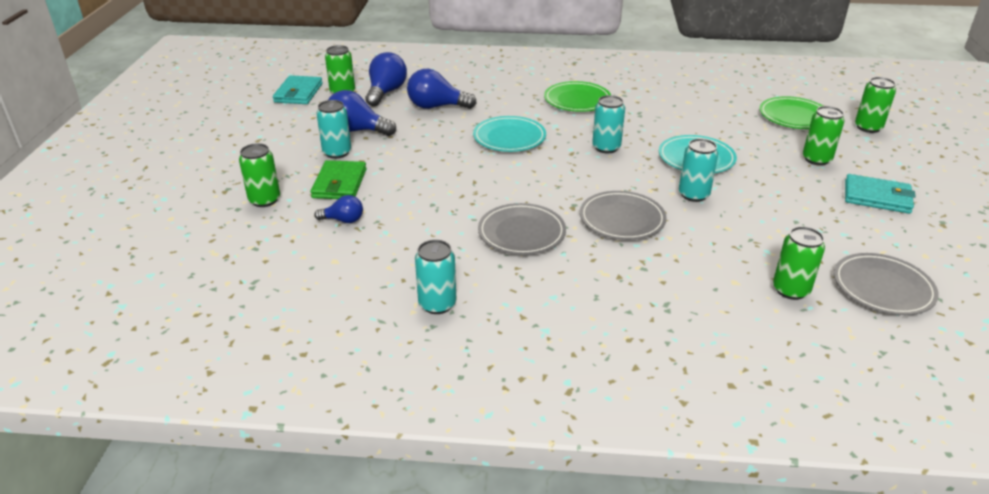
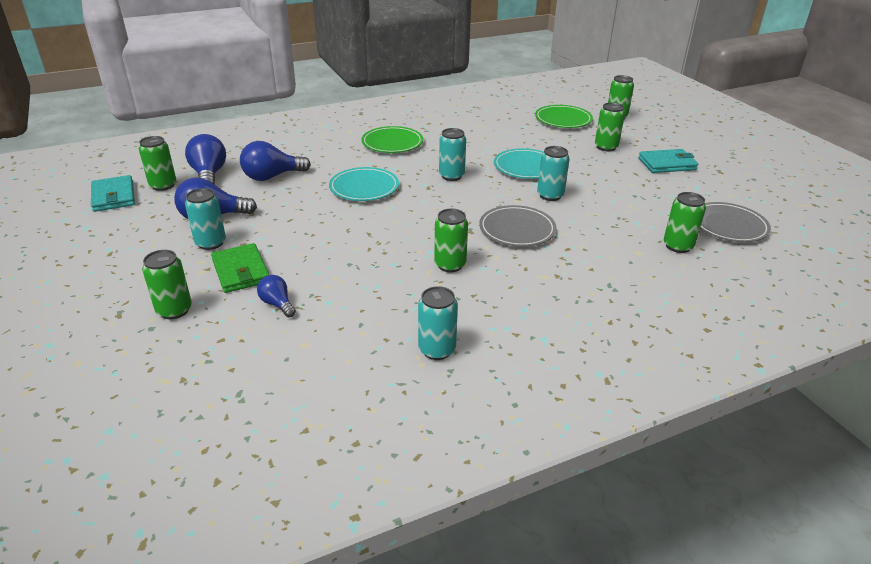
camera: 30 degrees left, 0 degrees up
blue light bulb [314,195,363,223] -> blue light bulb turned 105 degrees counterclockwise [257,275,296,317]
grey plate [478,203,566,255] -> green can [434,209,468,272]

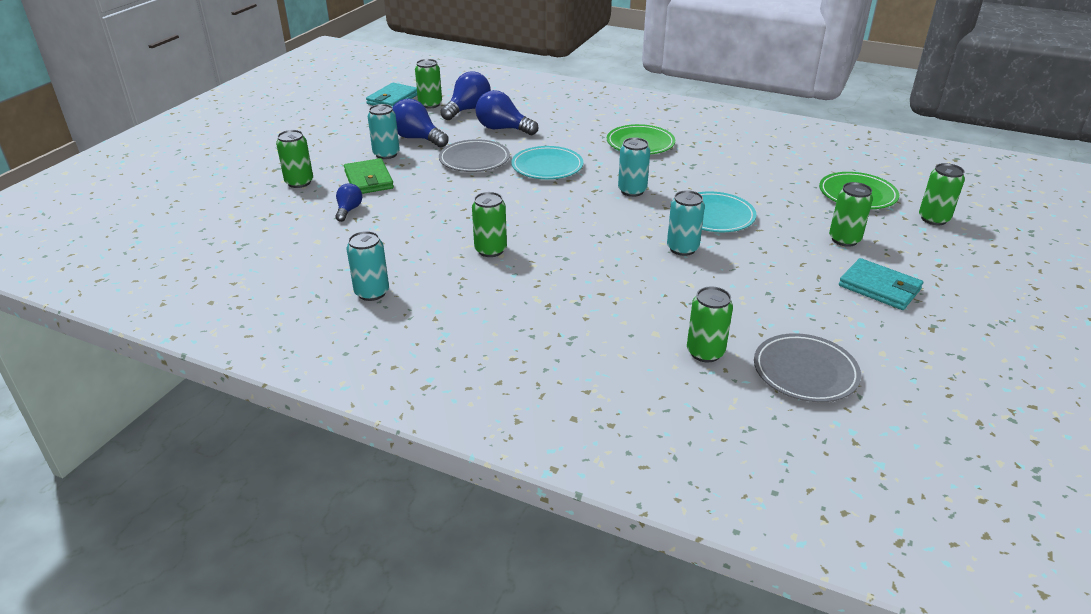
camera: 50 degrees right, 0 degrees up
green wallet [211,243,269,293] -> green wallet turned 45 degrees counterclockwise [344,158,394,194]
grey plate [479,205,556,247] -> grey plate moved to [439,139,510,172]

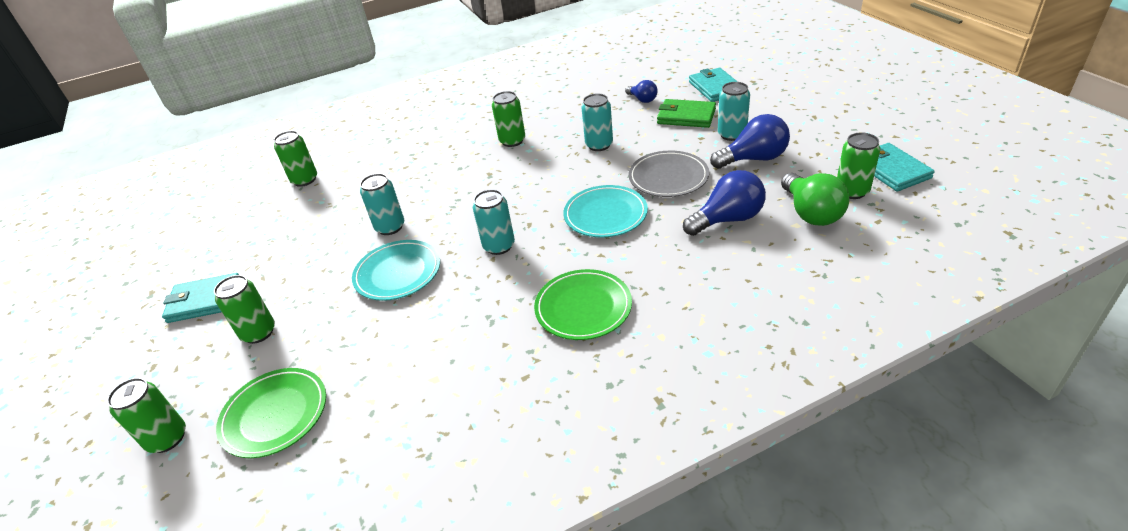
camera: 135 degrees right, 5 degrees up
green can [276,130,313,188] -> turquoise wallet [689,68,738,102]
turquoise can [346,231,389,301] -> turquoise can moved to [581,93,613,151]
blue light bulb [440,71,491,120] -> green light bulb [781,173,849,226]
grey plate [754,333,861,402] -> none

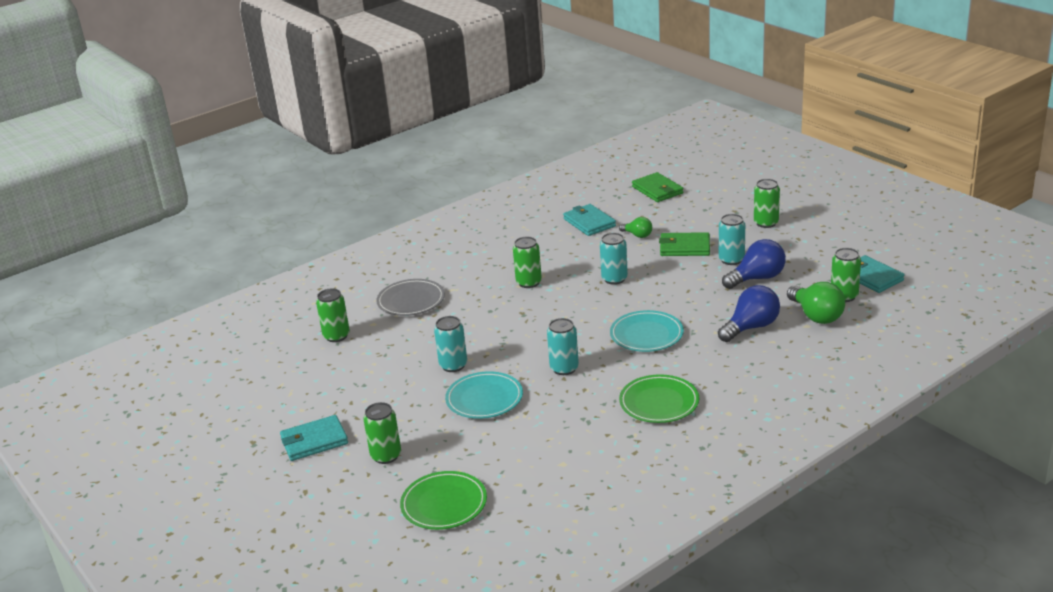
camera: 15 degrees left, 10 degrees down
green can [107,378,186,453] -> green can moved to [754,179,780,228]
blue light bulb [625,80,658,103] -> green light bulb [619,217,652,238]
grey plate [628,151,709,197] -> grey plate moved to [376,279,445,316]
turquoise wallet [689,68,738,102] -> turquoise wallet moved to [563,204,616,236]
none -> green wallet [632,172,683,202]

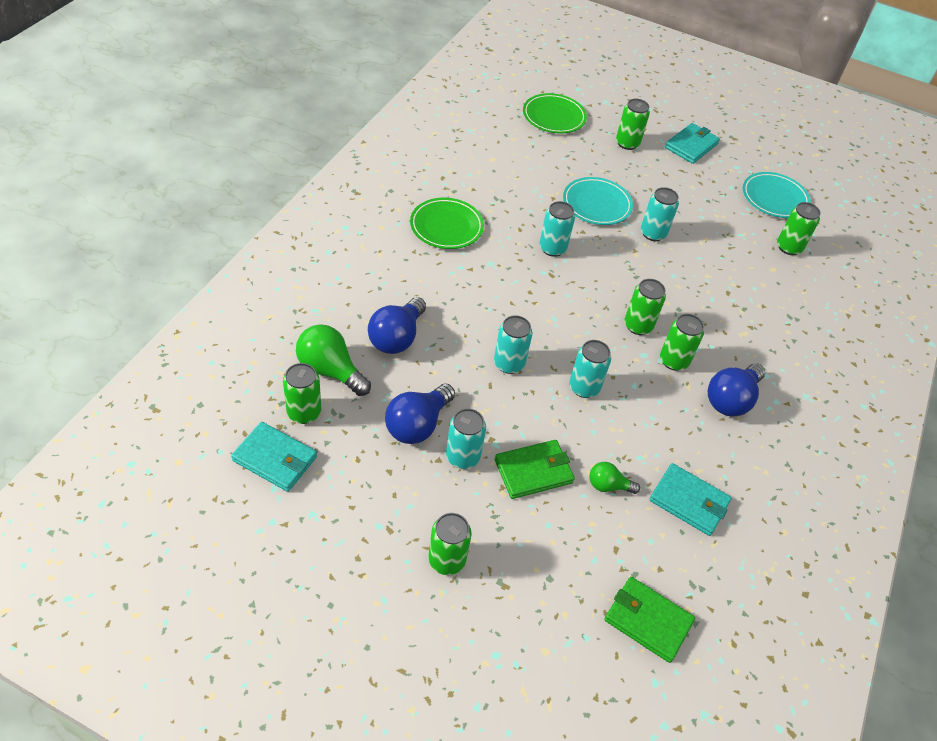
camera: 145 degrees right, 20 degrees up
grey plate [376,279,445,316] -> none
turquoise plate [610,310,684,352] -> turquoise plate moved to [743,172,811,218]
none -> turquoise can [494,315,532,374]
none -> green can [624,279,666,335]
none -> blue light bulb [708,363,765,417]

